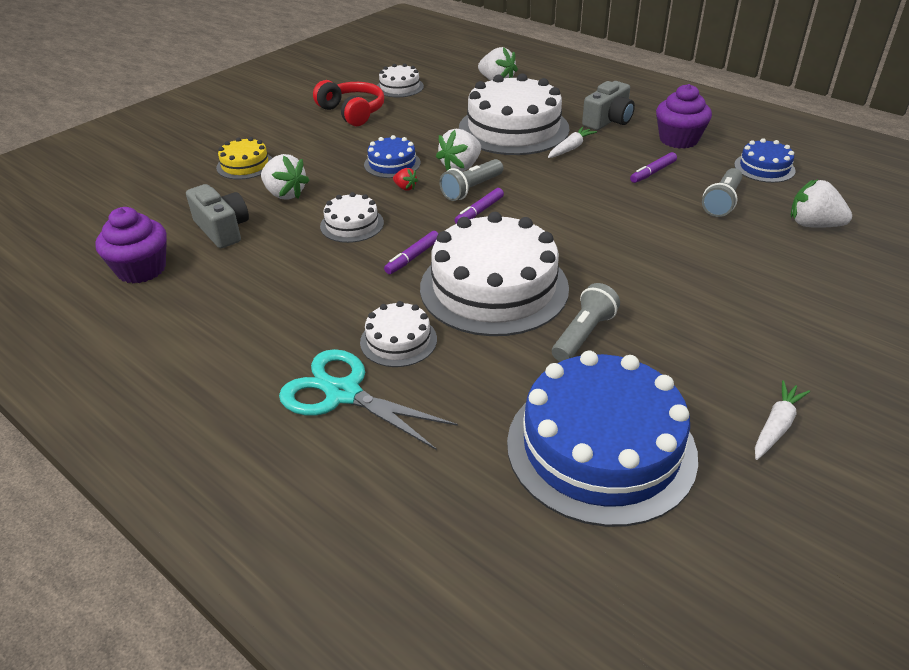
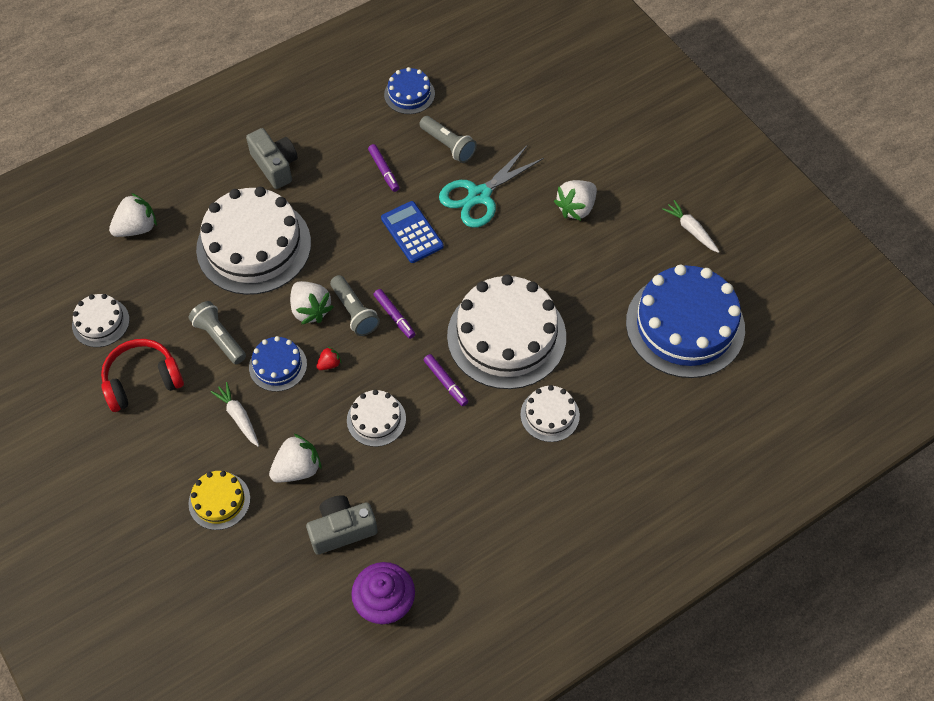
camera: 75 degrees left, 20 degrees up
turquoise scissors [279,349,458,450] -> turquoise scissors moved to [439,146,544,228]
white carrot [548,127,597,158] -> white carrot moved to [211,382,259,447]
grey flashlight [552,283,620,362] -> grey flashlight moved to [189,301,246,364]
purple cupcake [656,84,712,149] -> none
white strawberry [791,179,852,228] -> white strawberry moved to [554,180,597,221]
none -> blue calculator [381,201,444,263]

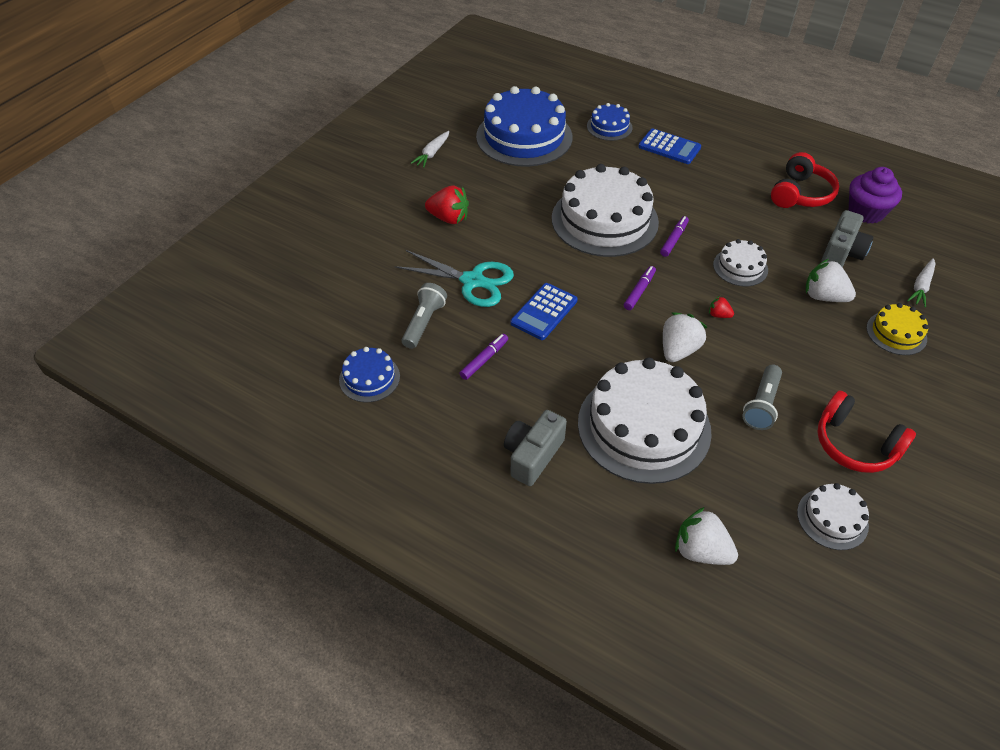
camera: 115 degrees left, 10 degrees down
white carrot [211,382,259,447] -> white carrot moved to [907,258,935,307]
blue cake [249,336,307,392] -> blue cake moved to [587,103,633,141]
grey camera [306,495,378,555] -> grey camera turned 105 degrees counterclockwise [822,210,874,267]
grey flashlight [330,275,380,336] -> none
white cake [520,385,580,442] -> none
white strawberry [554,180,597,221] -> red strawberry [425,185,469,224]
none -> blue calculator [638,129,701,164]
none -> red headphones [771,152,839,208]

